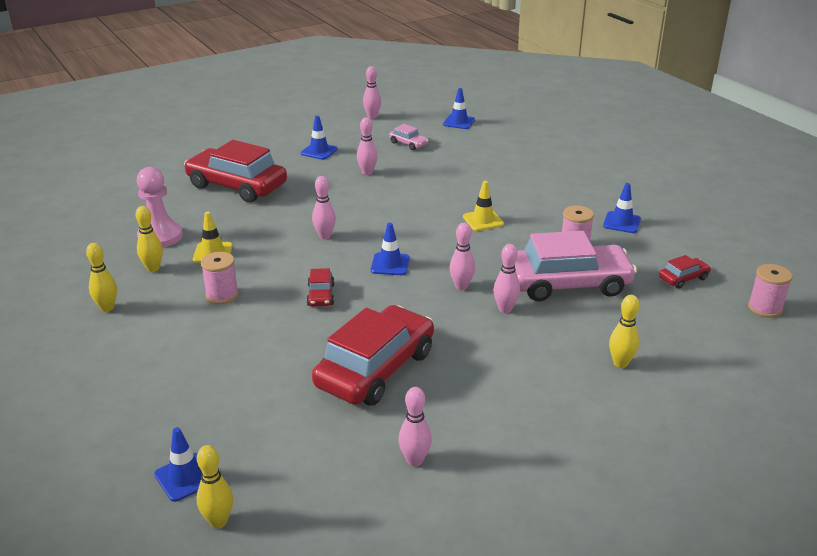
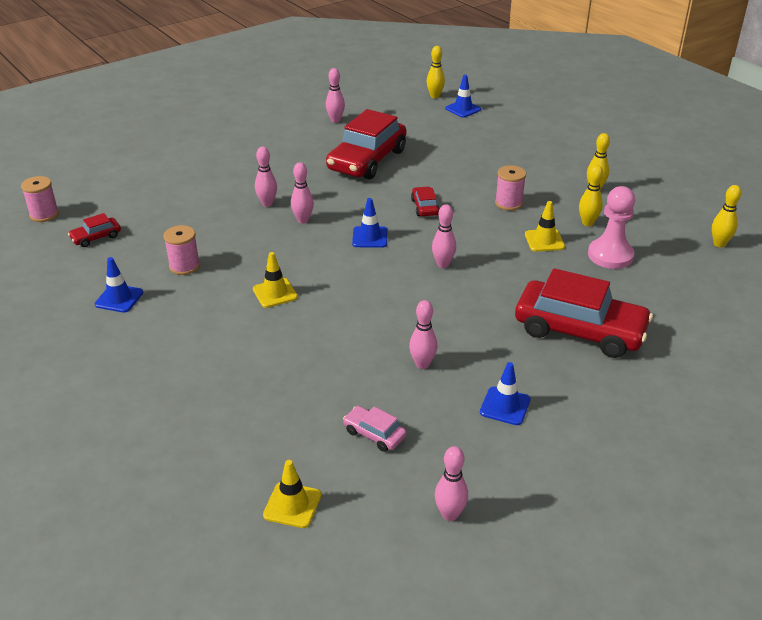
camera: 175 degrees right, 5 degrees up
blue traffic cone [443,88,475,129] -> yellow traffic cone [263,460,321,528]
pink car [515,231,637,301] -> none
yellow bowling pin [609,295,639,368] -> yellow bowling pin moved to [712,185,741,248]

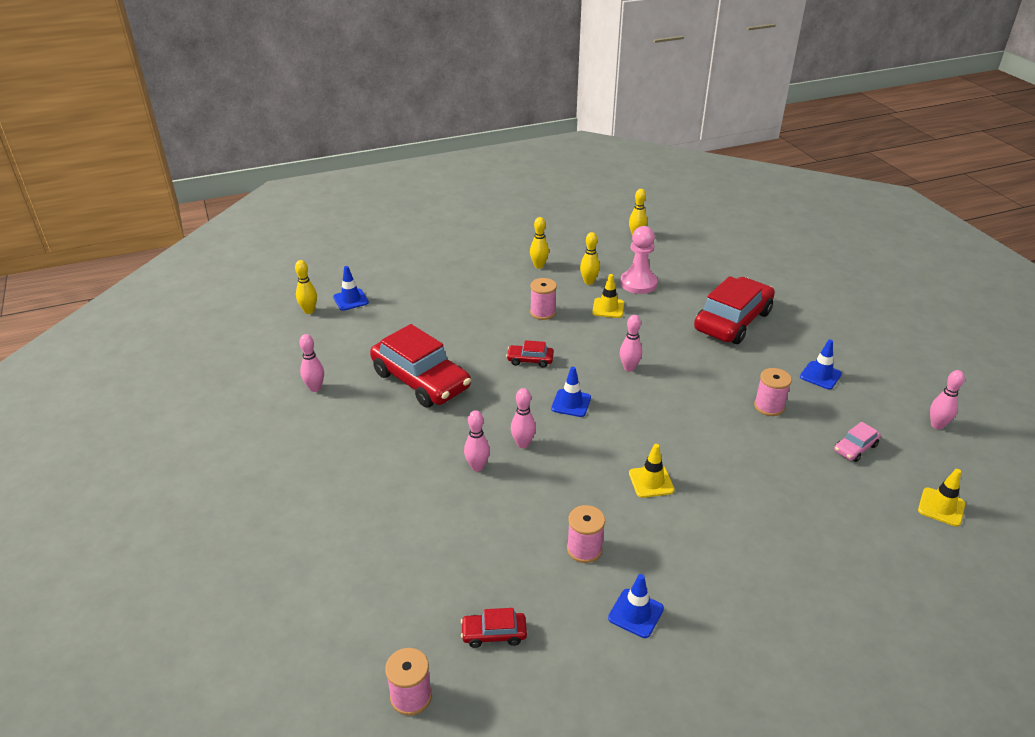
camera: 75 degrees left, 0 degrees up
red car [68,213,121,247] -> red car turned 105 degrees clockwise [461,608,527,648]
pink bowling pin [409,300,437,369] -> pink spool [754,368,792,416]

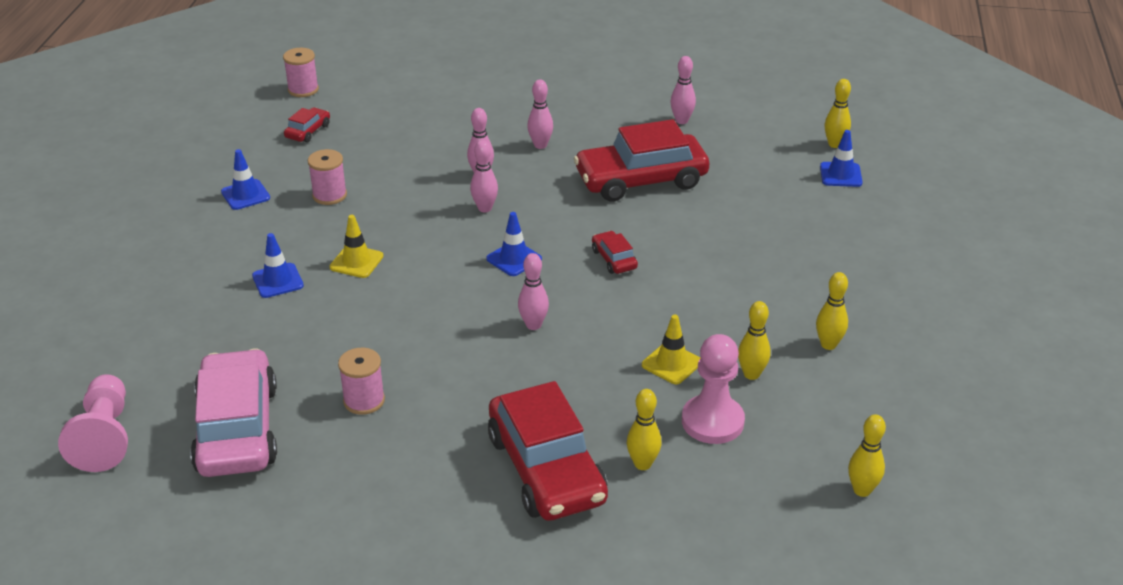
camera: 120 degrees right, 0 degrees up
red car [506,340,554,368] -> red car turned 60 degrees counterclockwise [592,231,638,274]
pink spool [530,278,557,320] -> none
blue traffic cone [800,339,842,389] -> blue traffic cone moved to [252,233,304,298]
pink car [834,422,881,462] -> pink car [190,348,277,477], size x2.30
yellow traffic cone [918,469,965,527] -> pink pawn [58,374,128,472]
pink bowling pin [930,370,965,430] -> pink bowling pin moved to [527,79,553,149]
none -> yellow bowling pin [627,389,661,470]

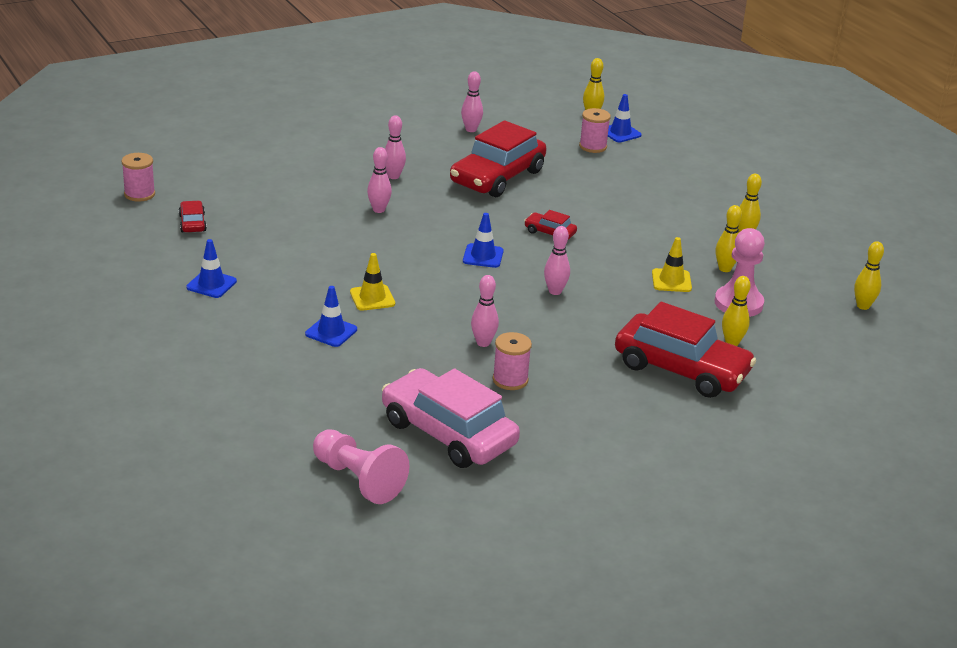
camera: 40 degrees left, 5 degrees down
pink spool [308,149,347,205] -> pink spool moved to [579,108,611,153]
pink bowling pin [470,140,498,212] -> pink bowling pin moved to [471,275,499,347]

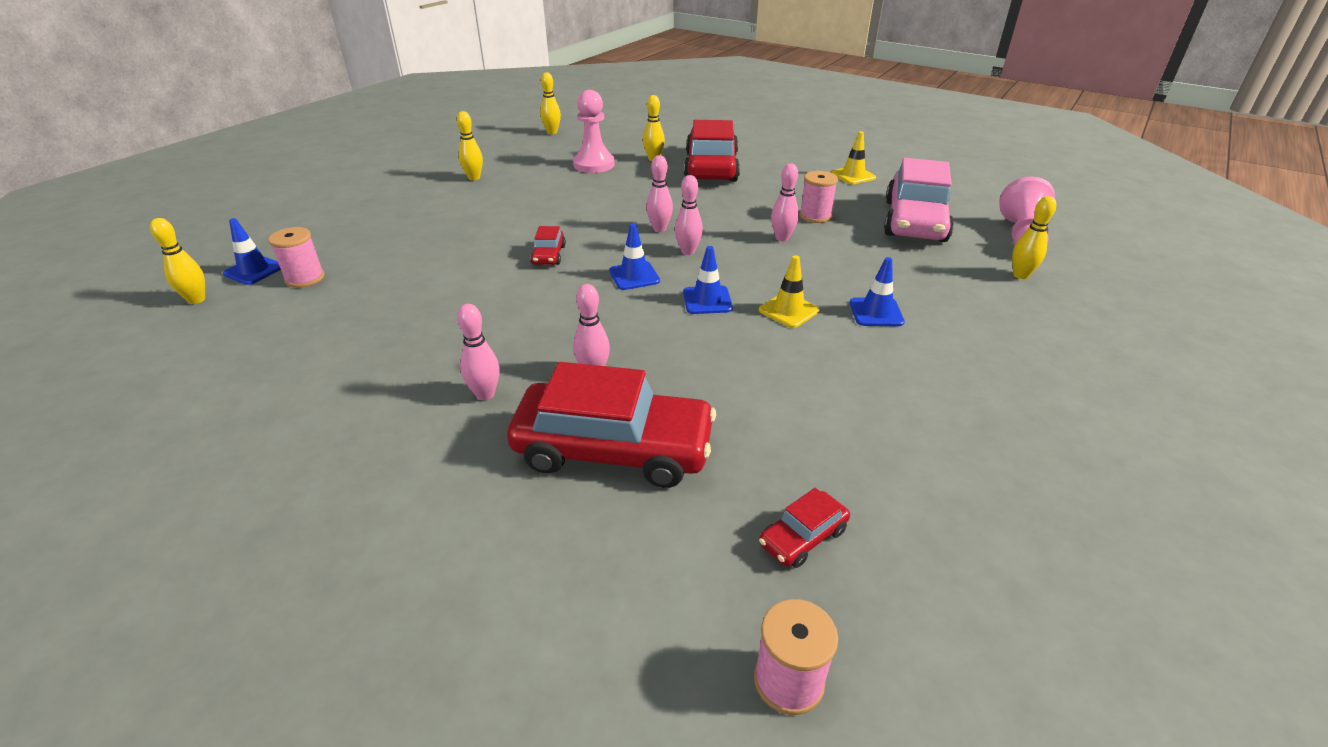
camera: 115 degrees left, 5 degrees up
blue traffic cone [186,239,237,298] -> blue traffic cone moved to [683,246,733,314]
red car [450,120,547,197] -> red car moved to [507,362,716,488]
pink bowling pin [461,71,483,132] -> pink bowling pin moved to [675,175,703,255]
yellow traffic cone [652,237,692,292] -> yellow traffic cone moved to [832,131,876,184]
yellow bowling pin [716,205,742,272] -> yellow bowling pin moved to [1012,196,1056,279]

